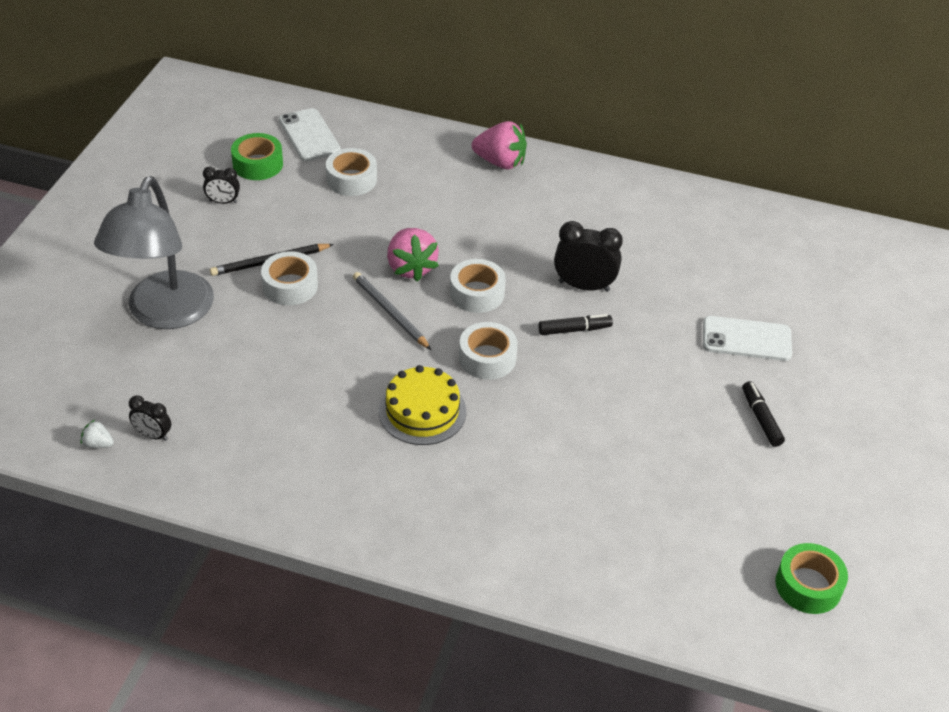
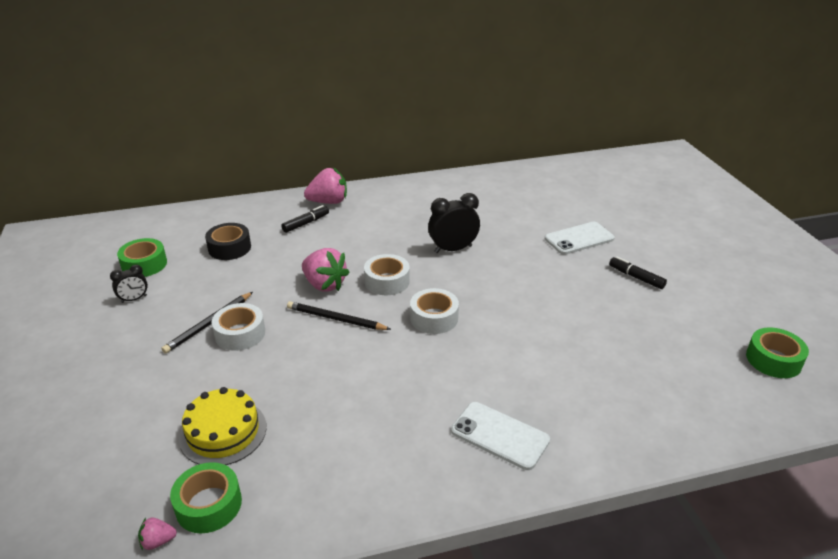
camera: 30 degrees left, 10 degrees down
white strawberry [81,420,114,448] -> pink strawberry [138,518,177,550]
grey lamp [94,176,214,329] -> none
black clock [129,395,171,441] -> green tape [170,462,242,533]
white phone [279,108,341,161] -> white phone moved to [451,402,550,470]
white tape [326,148,377,196] -> black tape [205,223,251,260]
grey pencil [353,272,431,350] -> black pencil [287,301,391,330]
yellow cake [379,365,466,445] -> yellow cake moved to [179,387,267,465]
black marker [538,314,613,335] -> black marker moved to [281,205,329,233]

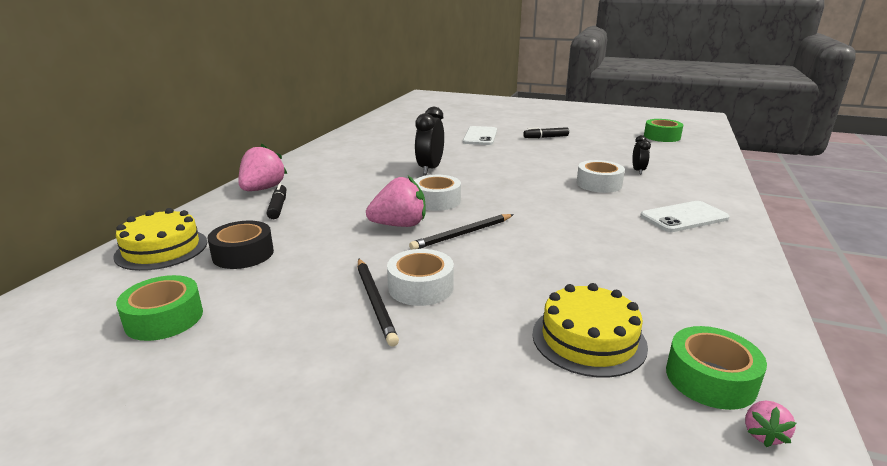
camera: 55 degrees left, 10 degrees down
black clock [110,265,148,303] -> black clock moved to [632,135,651,174]
white tape [410,288,459,334] -> white tape moved to [577,160,625,193]
none -> yellow cake [113,208,207,271]

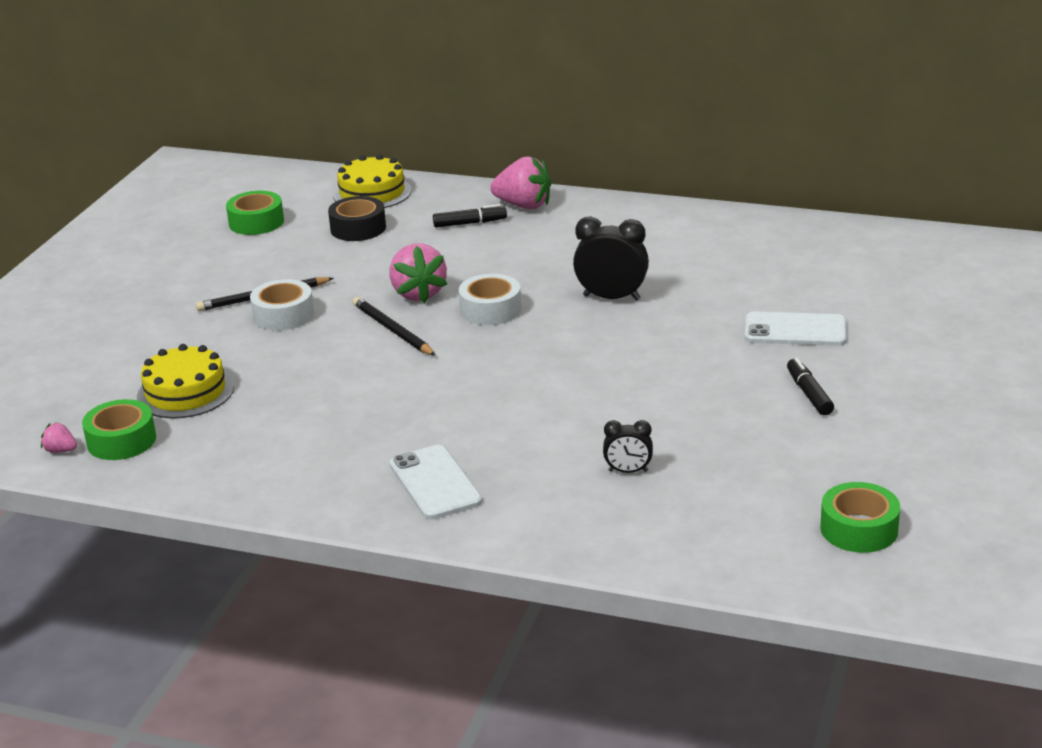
camera: 90 degrees right, 5 degrees up
white tape [577,160,625,193] -> none

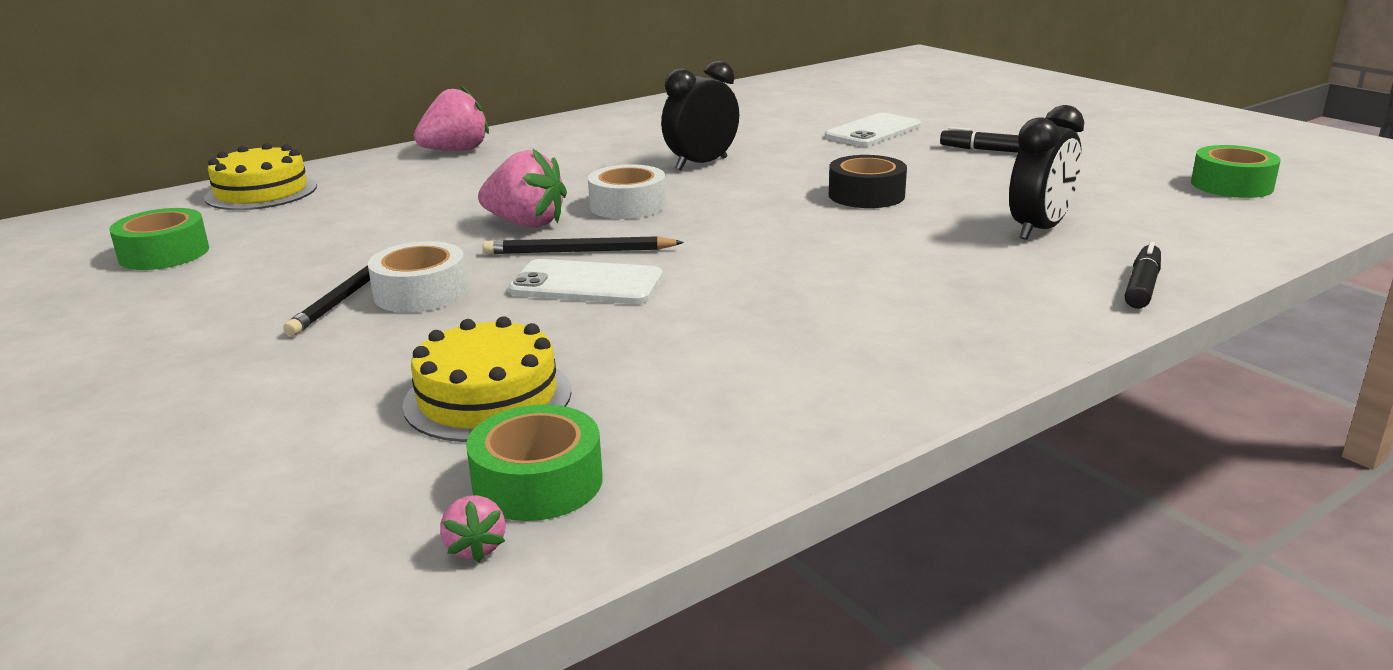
camera: 55 degrees left, 5 degrees down
pink strawberry [41,423,77,453] -> pink strawberry turned 75 degrees counterclockwise [440,495,506,562]
black tape [328,196,386,241] -> black tape moved to [829,155,907,208]
white phone [390,445,482,519] -> white phone moved to [508,259,663,304]
black marker [433,204,507,228] -> black marker moved to [1125,242,1161,308]
black clock [603,420,653,473] -> black clock [1009,105,1084,240], size x1.75

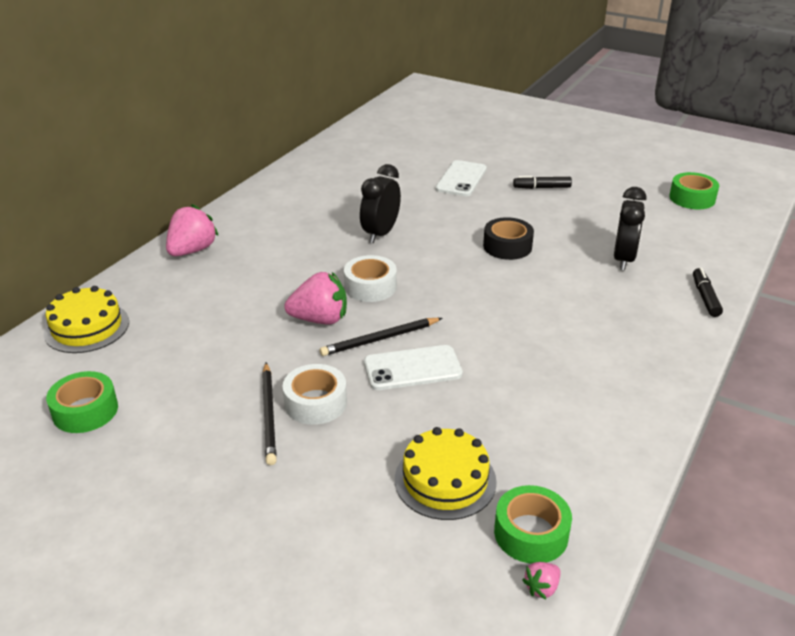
camera: 25 degrees left, 10 degrees up
pink strawberry [440,495,506,562] -> pink strawberry turned 90 degrees clockwise [522,562,561,599]

